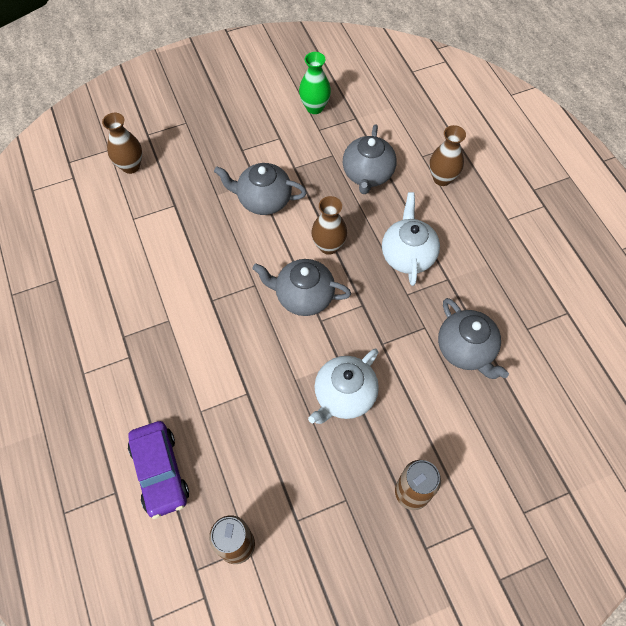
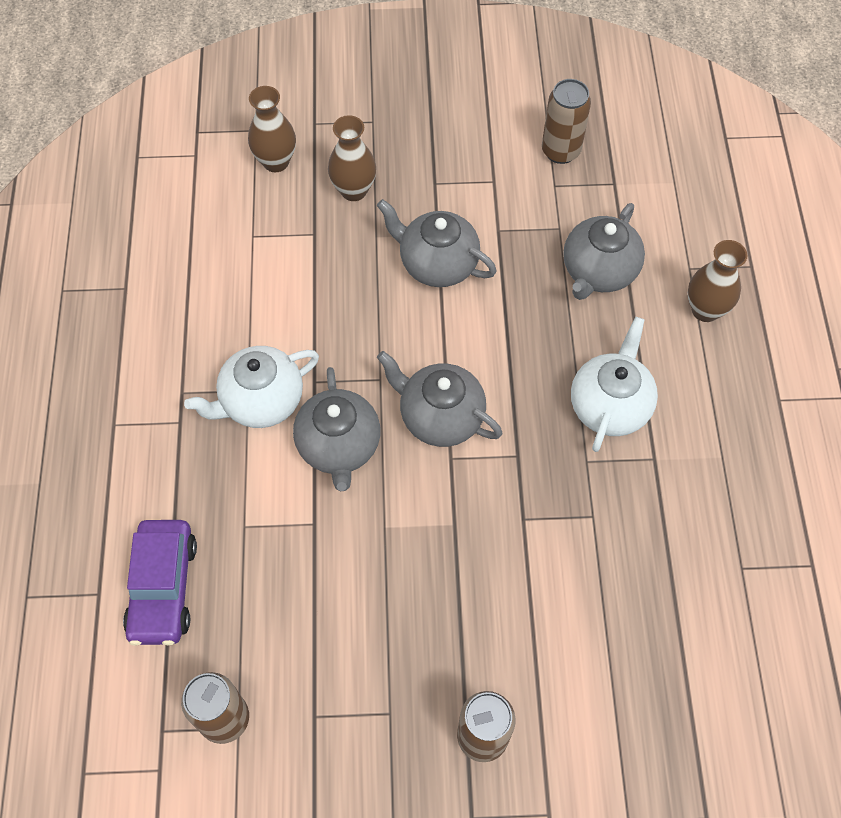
camera: 20 degrees right, 0 degrees up
green vase [299,52,331,114] -> brown can [542,79,591,164]
white teapot [308,349,379,424] -> white teapot moved to [184,346,319,428]
brown vase [311,196,347,255] -> brown vase moved to [328,115,376,201]
grey teapot [438,298,509,379] -> grey teapot moved to [293,367,380,492]

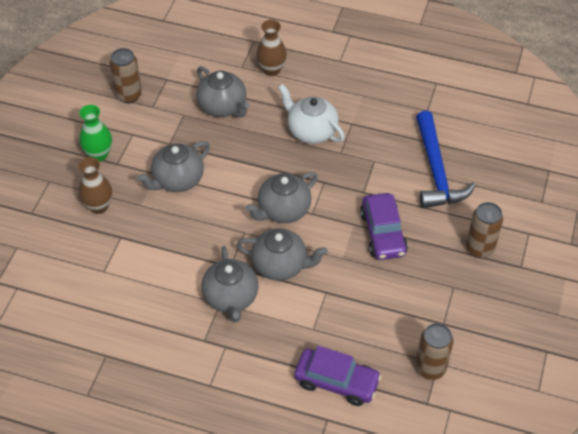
camera: 70 degrees left, 10 degrees down
white teapot [184,346,319,428] -> grey teapot [202,246,258,322]
brown vase [248,86,296,172] -> none
none -> green vase [79,105,112,162]
none -> purple car [360,193,408,260]
none -> blue hammer [416,111,476,208]

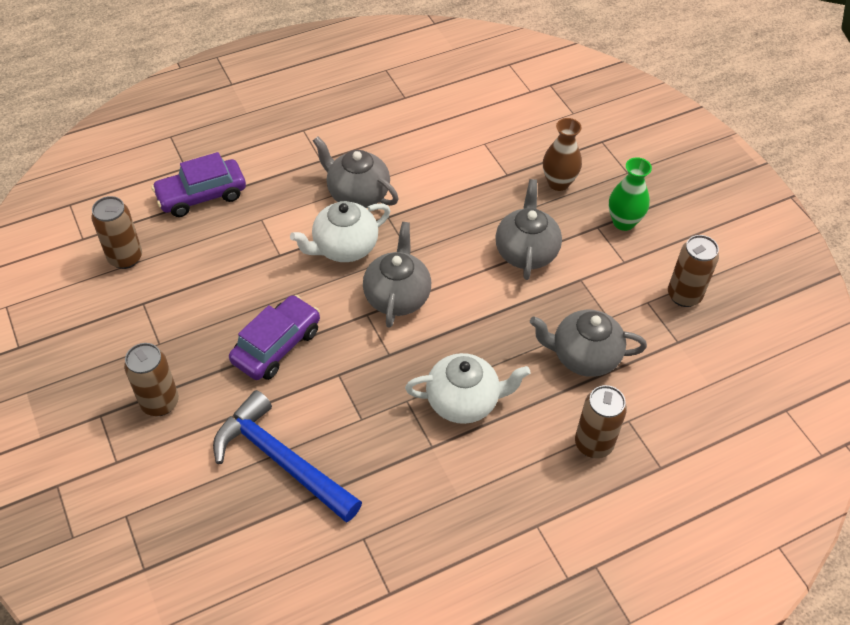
camera: 135 degrees right, 0 degrees up
grey teapot [237,228,328,281] -> white teapot [290,201,391,262]
brown vase [256,20,287,76] -> brown can [575,385,627,458]
purple car [360,193,408,260] -> purple car turned 90 degrees clockwise [229,295,320,380]

